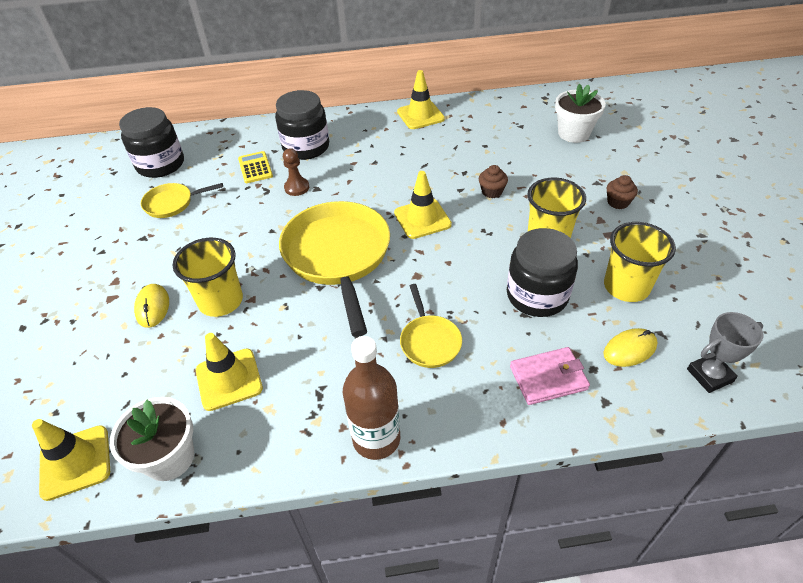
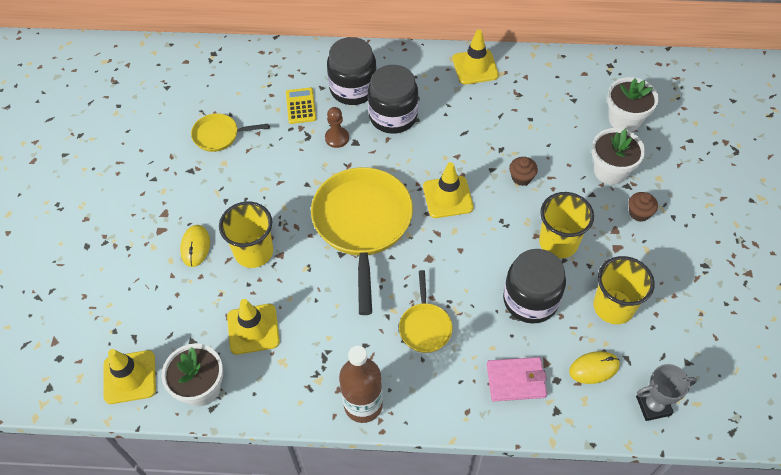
camera: 10 degrees right, 10 degrees up
black jar [119,107,184,178] -> black jar moved to [368,65,418,134]
none -> white flower pot [592,128,645,185]

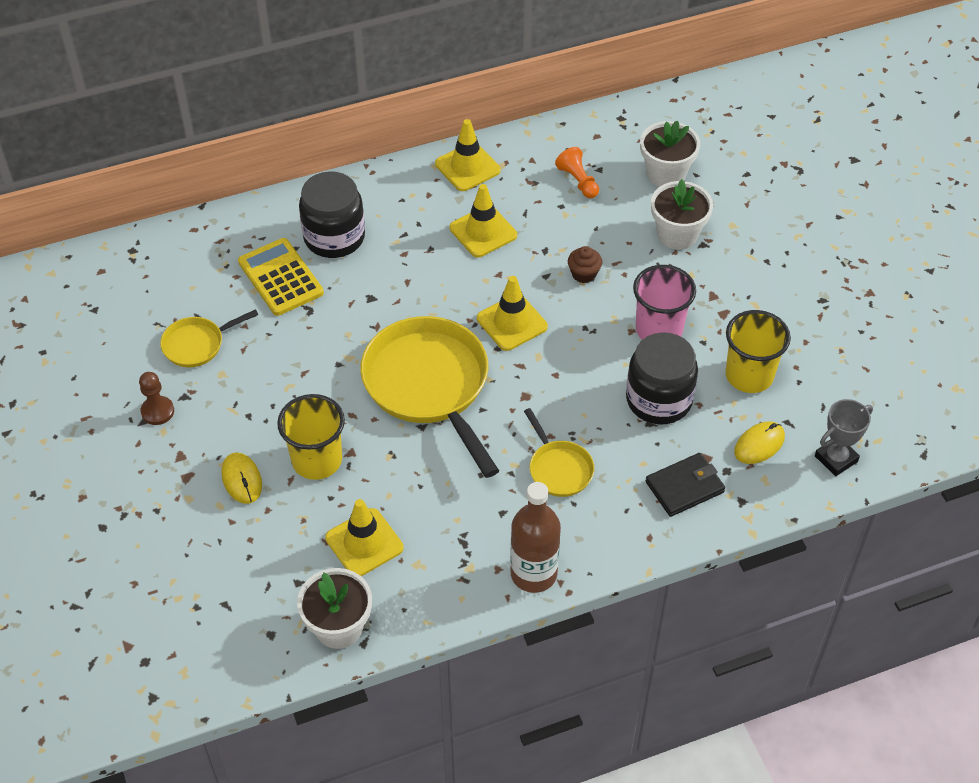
camera: 25 degrees left, 5 degrees down
yellow traffic cone [104,349,156,404] -> yellow traffic cone moved to [450,184,517,257]
yellow calculator [286,87,316,124] -> yellow calculator [238,238,324,316], size x1.54
brown pawn [325,107,349,148] -> brown pawn moved to [139,372,174,425]
black jar [368,65,418,134] -> none
pink wallet [487,357,547,401] -> black wallet [646,453,725,517]
yellow cup [539,192,594,258] -> pink cup [633,265,696,340]
brown cupcake [628,192,658,222] -> none
none -> orange pawn [555,147,599,198]

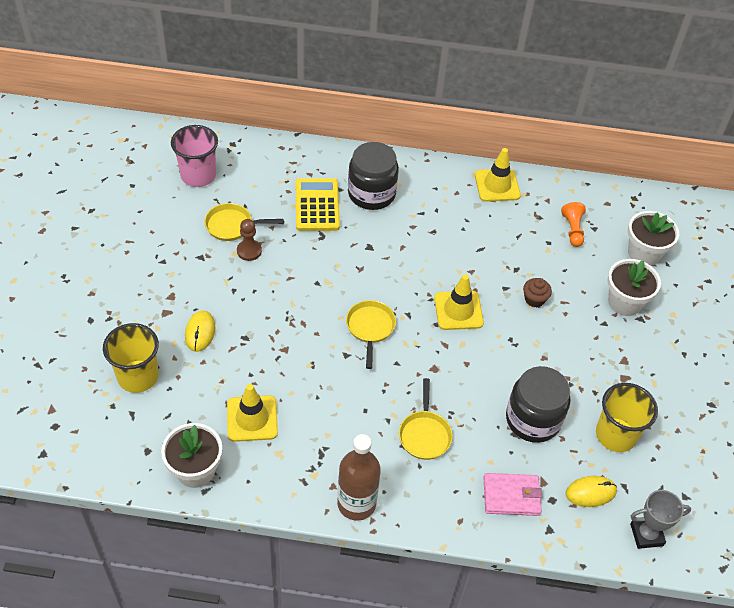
camera: 25 degrees right, 0 degrees up
brown pawn [139,372,174,425] -> brown pawn moved to [237,219,262,261]
yellow cup [277,394,345,480] -> yellow cup moved to [103,323,159,393]
yellow pan [360,316,499,478] -> yellow pan [346,300,396,369], size x0.49
yellow traffic cone [450,184,517,257] -> none
pink cup [633,265,696,340] -> pink cup moved to [171,125,218,187]
black wallet [646,453,725,517] -> pink wallet [483,473,542,516]

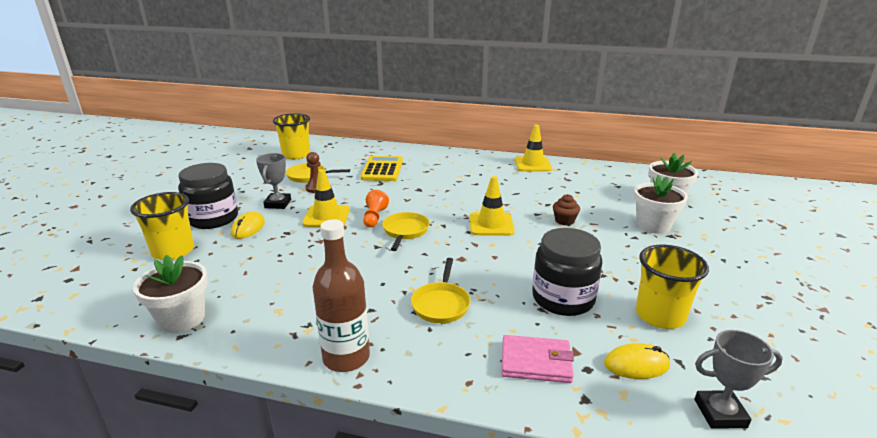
camera: 10 degrees right, 25 degrees down
pink cup [171,125,218,187] -> yellow cup [273,113,310,159]
yellow traffic cone [227,384,278,442] -> yellow traffic cone moved to [302,169,350,227]
black jar [348,142,399,210] -> black jar moved to [178,163,238,229]
orange pawn [561,202,586,247] -> orange pawn moved to [363,190,389,228]
none -> grey trophy [256,153,291,209]

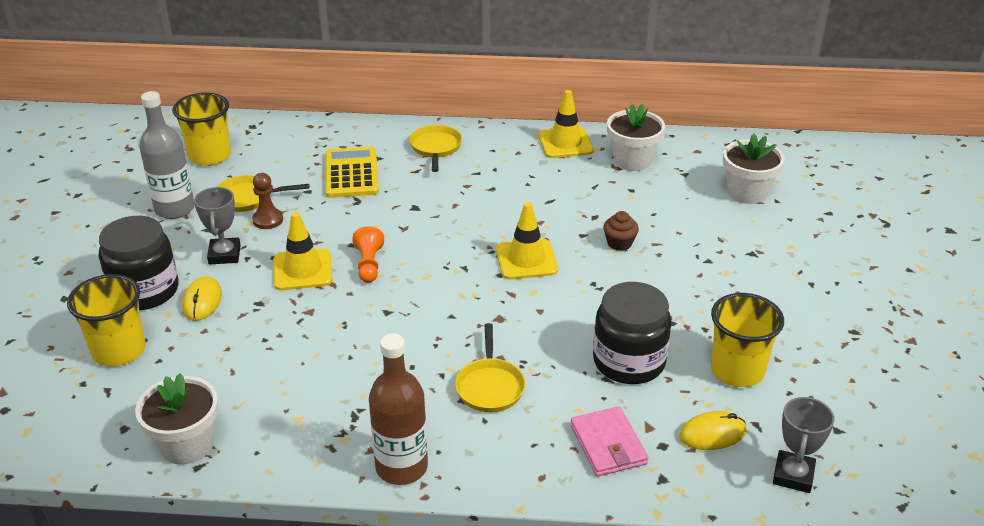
camera: 10 degrees left, 10 degrees up
yellow pan [382,212,430,251] -> yellow pan moved to [409,125,462,172]
pink wallet [502,335,574,383] -> pink wallet turned 75 degrees clockwise [570,406,648,476]
white flower pot [634,175,688,234] -> white flower pot moved to [607,104,665,171]
grey trophy [695,330,783,429] -> grey trophy turned 60 degrees counterclockwise [773,396,835,493]
none -> grey bottle [139,91,195,219]

